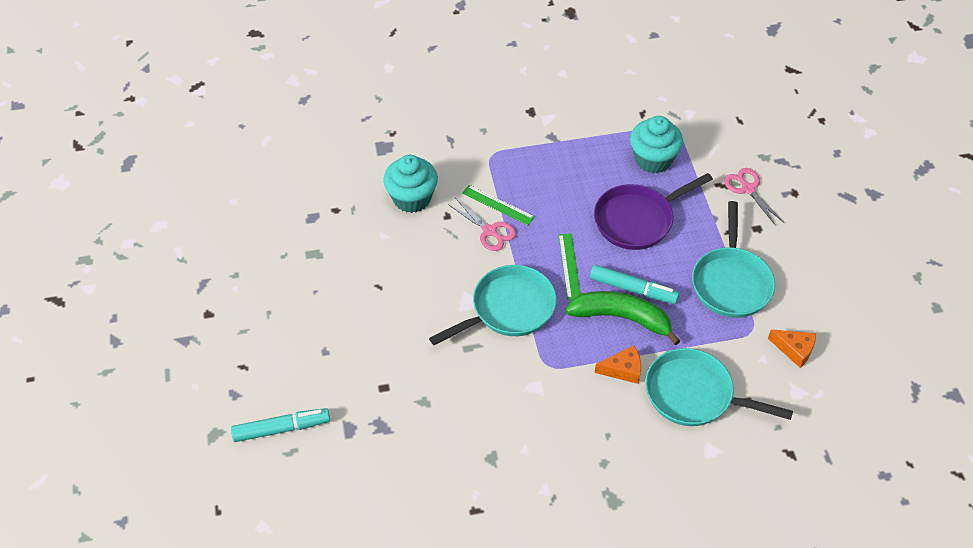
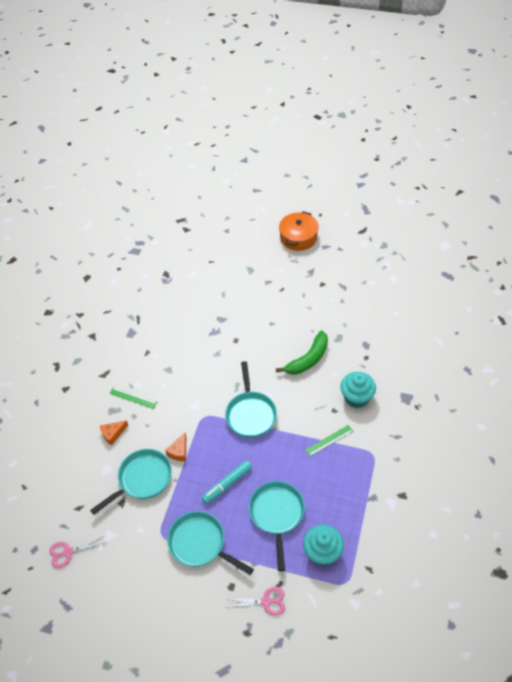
camera: 120 degrees right, 0 degrees up
turquoise marker [231,408,330,442] -> none
pink scissors [448,199,516,251] -> pink scissors moved to [49,536,106,568]
green ruler [558,233,581,300] -> green ruler moved to [109,387,157,409]
green banana [565,291,681,345] -> green banana moved to [276,330,328,375]
purple pan [594,173,713,250] -> turquoise pan [249,481,305,571]
orange cheese [768,329,816,368] -> orange cheese moved to [100,420,128,446]
none -> orange pot [279,211,319,251]

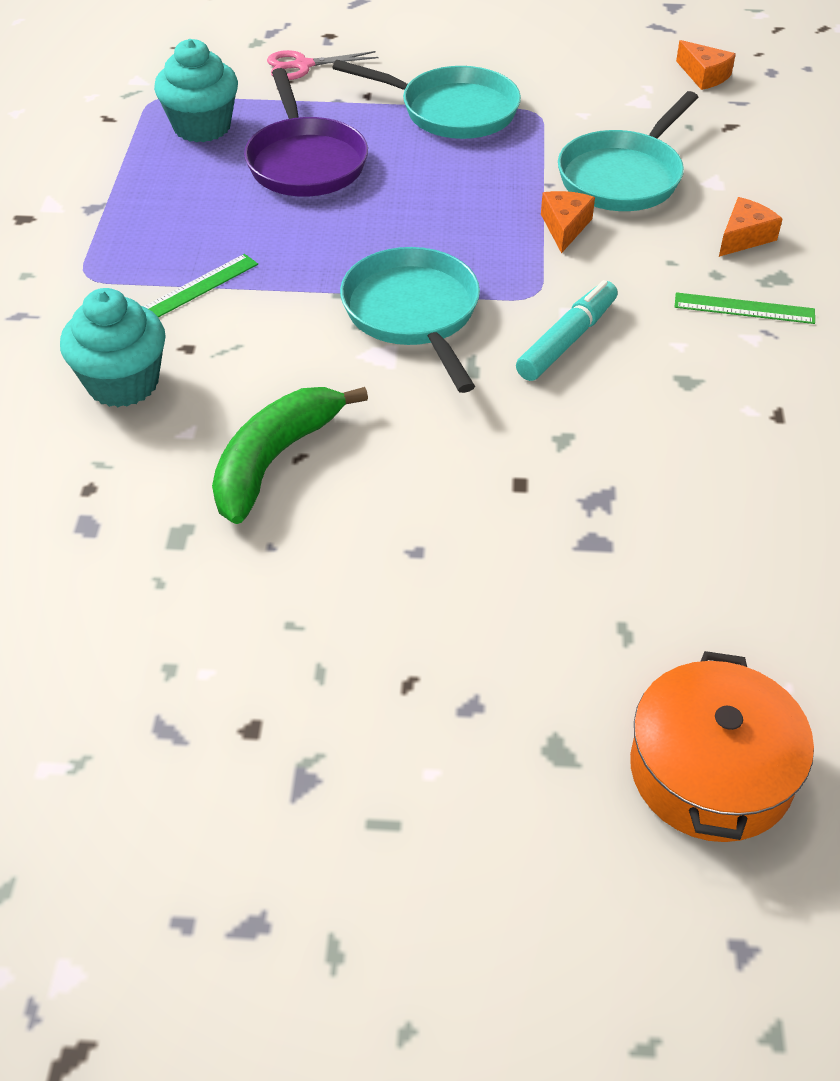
camera: 165 degrees right, 5 degrees down
pink scissors [49,536,106,568] -> orange cheese [676,40,736,90]
turquoise marker [202,460,252,504] -> turquoise marker moved to [516,280,618,381]
turquoise pan [249,481,305,571] -> purple pan [244,68,368,197]
orange pot [279,211,319,251] -> orange pot moved to [630,651,814,842]

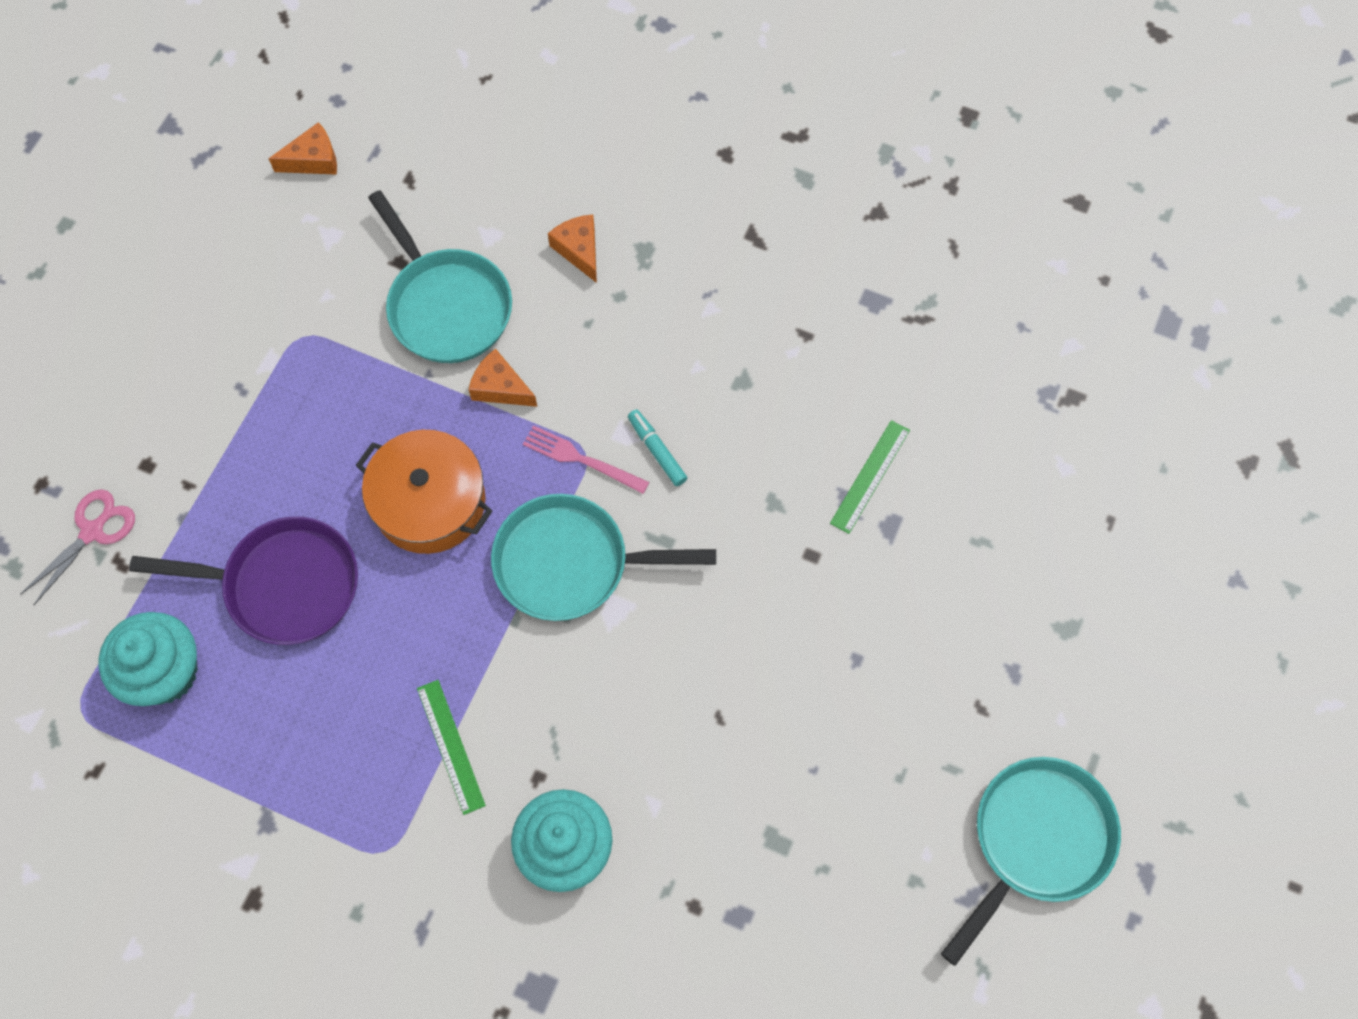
camera: 70 degrees left, 20 degrees up
green banana [212,387,368,524] -> none
pink scissors [267,50,379,80] -> pink scissors turned 150 degrees counterclockwise [20,489,135,605]
turquoise pan [332,60,521,139] -> turquoise pan moved to [941,757,1121,966]
turquoise marker [516,280,618,381] -> turquoise marker [628,409,687,486], size x0.64
orange pot [630,651,814,842] -> orange pot moved to [356,430,492,554]
green ruler [675,292,815,324] -> green ruler moved to [830,420,910,534]
none -> pink fork [523,425,649,494]

